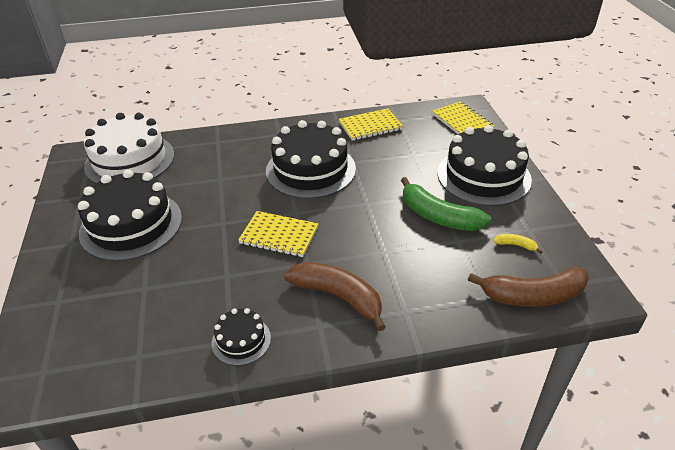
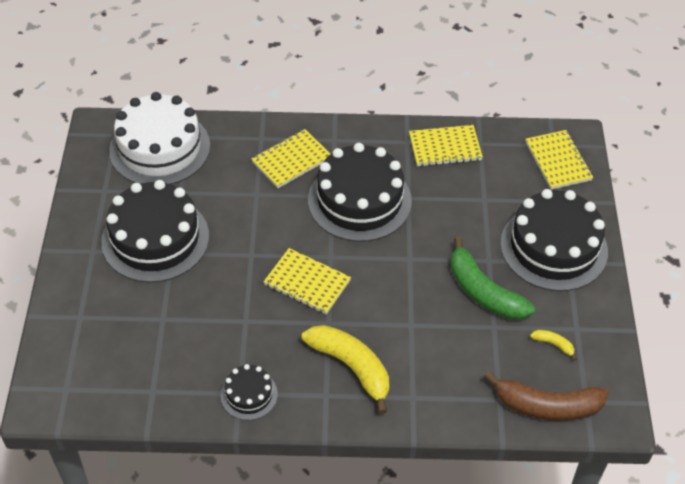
camera: 10 degrees right, 10 degrees up
brown banana [284,262,386,331] -> yellow banana [302,325,389,414]
none -> yellow notebook [251,129,330,188]

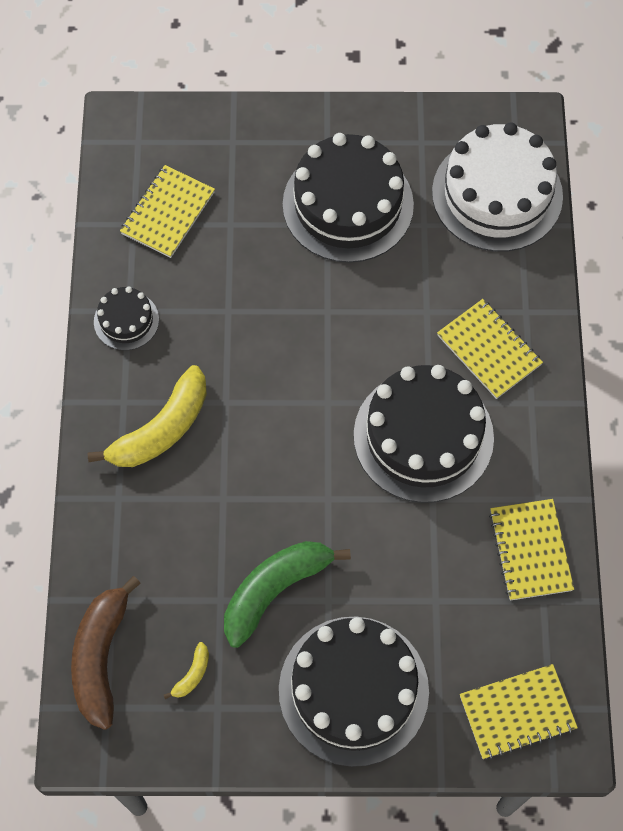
camera: 90 degrees right, 15 degrees up
yellow notebook [263,248,351,314] -> yellow notebook moved to [120,165,215,258]

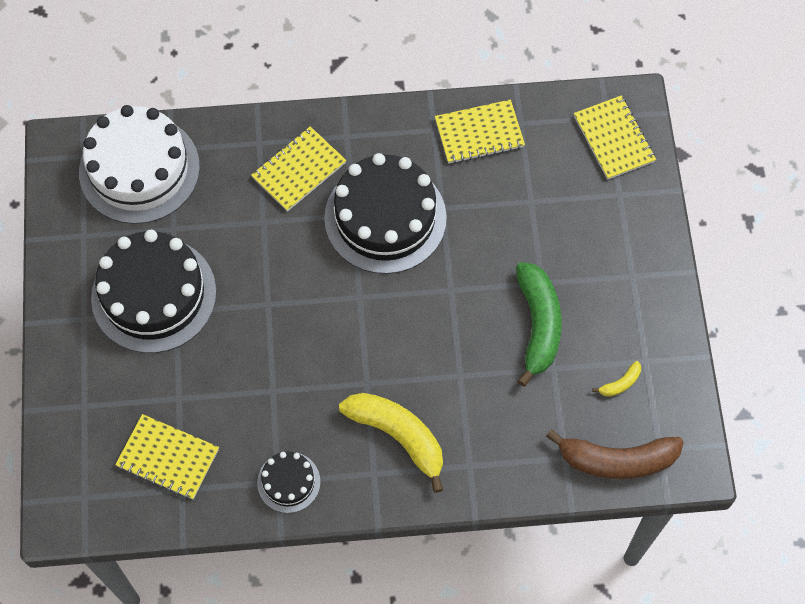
camera: 95 degrees left, 0 degrees up
yellow banana [164,642,209,699] -> yellow banana turned 120 degrees clockwise [592,361,641,397]
green banana [224,541,351,648] -> green banana turned 135 degrees counterclockwise [516,262,562,386]
black cake [279,617,429,767] -> none

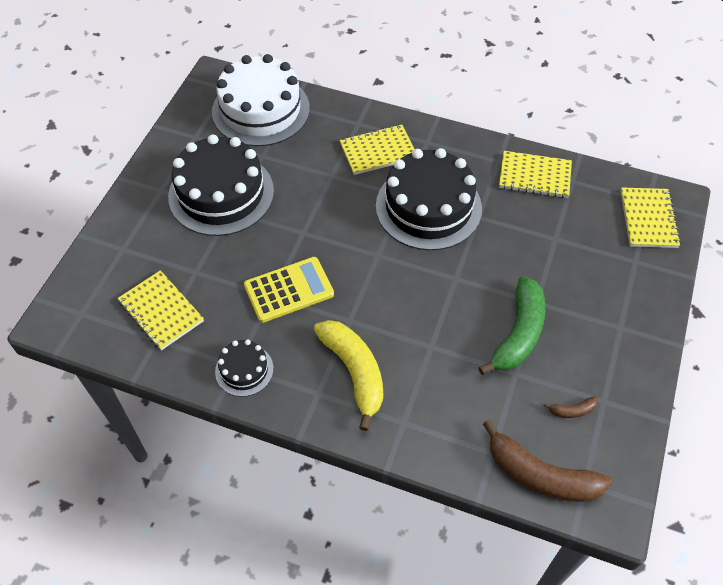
camera: 25 degrees right, 10 degrees down
yellow banana [592,361,641,397] -> brown banana [543,396,598,418]
none -> yellow calculator [244,257,334,323]

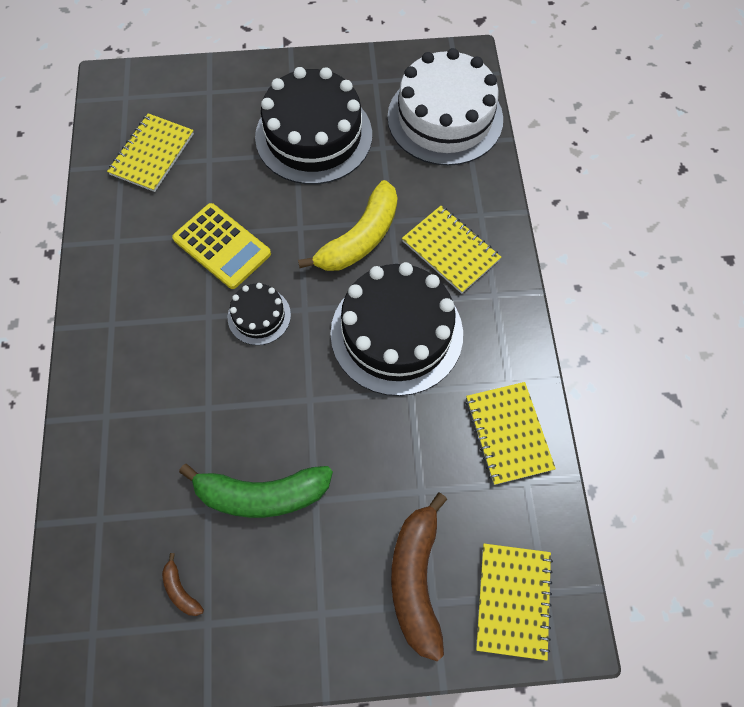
camera: 65 degrees right, 10 degrees up
black cake [215,339,273,397] -> black cake moved to [228,283,291,345]
yellow banana [314,320,383,431] -> yellow banana moved to [298,180,397,271]
brown banana [483,420,612,502] -> brown banana moved to [391,492,447,661]
yellow notebook [620,187,681,248] -> yellow notebook turned 60 degrees counterclockwise [476,544,553,660]

